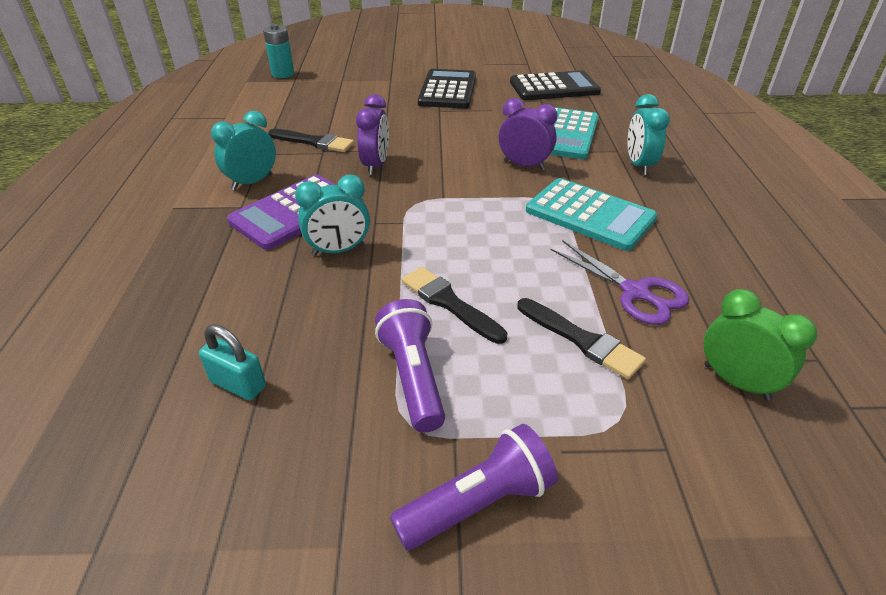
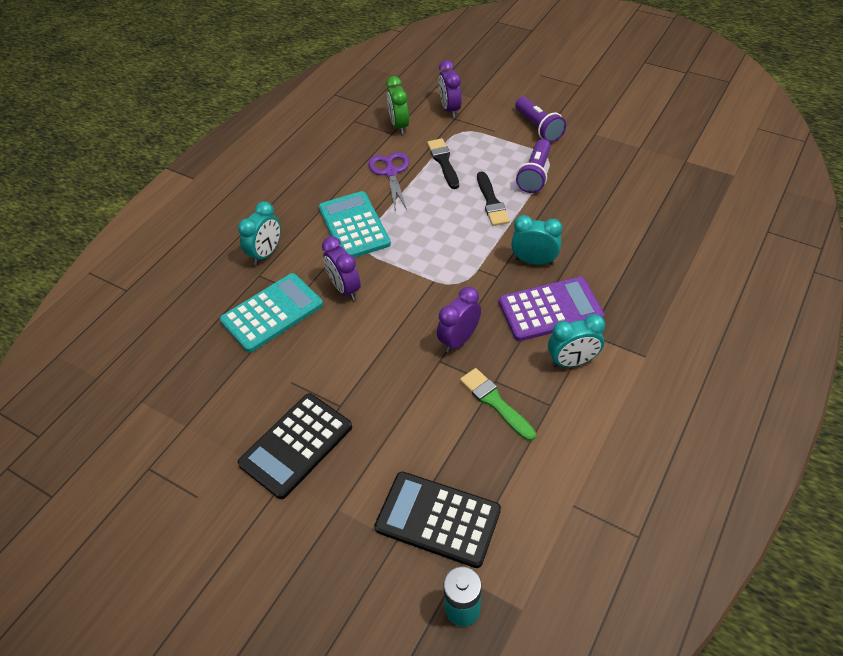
camera: 145 degrees left, 10 degrees up
turquoise padlock [199,324,266,400] -> none
black brush [268,129,354,152] -> green brush [460,368,536,441]
purple flashlight [390,424,558,550] -> purple flashlight turned 120 degrees counterclockwise [515,97,566,142]
black calculator [510,70,601,100] -> black calculator moved to [374,472,501,568]
none -> purple clock [439,60,462,118]

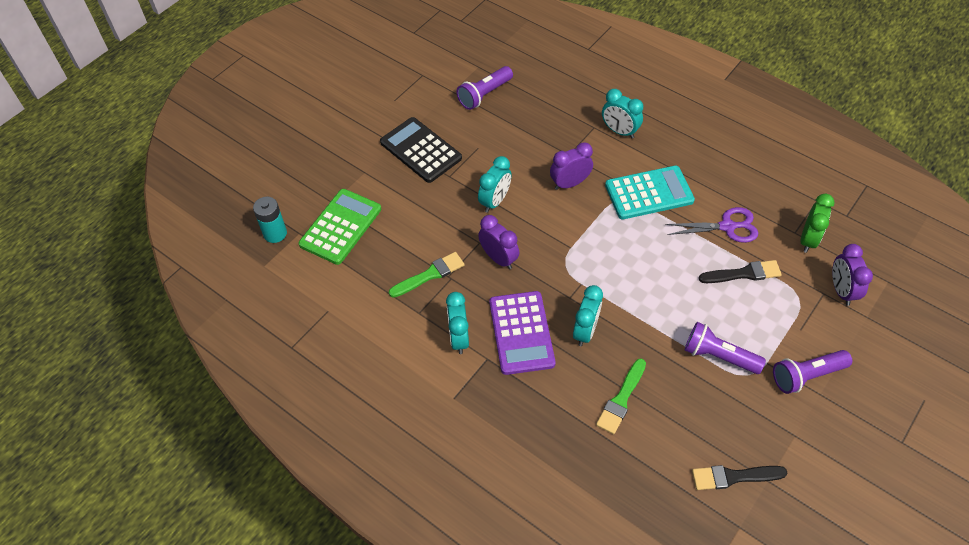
camera: 95 degrees right, 5 degrees up
turquoise calculator [220,273,323,353] -> none
black calculator [374,472,501,568] -> green calculator [298,189,381,265]
green clock [386,76,409,134] -> green clock turned 120 degrees clockwise [801,194,835,253]
purple clock [439,60,462,118] -> purple clock turned 90 degrees counterclockwise [832,244,873,306]
black brush [477,171,510,226] -> black brush moved to [692,465,787,490]
none -> purple flashlight [457,66,513,110]
none -> turquoise clock [478,156,512,213]
none -> green brush [596,358,646,434]

